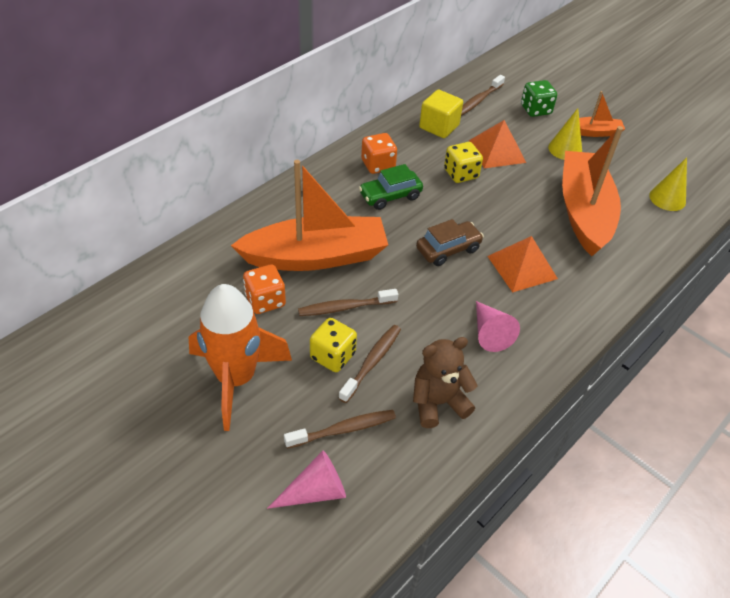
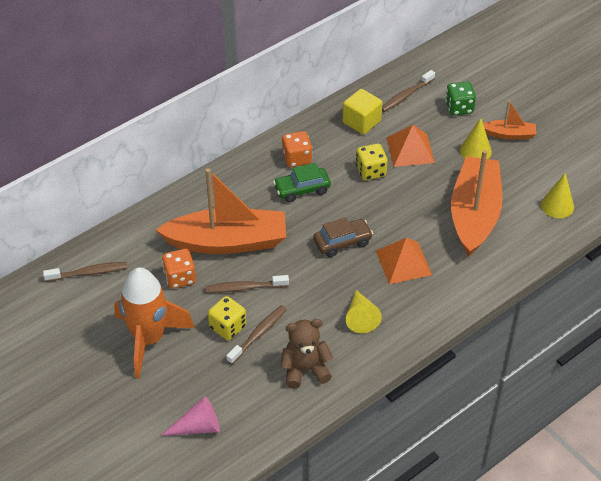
camera: 10 degrees right, 0 degrees up
brown toothbrush [284,410,396,449] -> brown toothbrush moved to [43,262,128,282]
pink cone [476,301,520,352] -> yellow cone [346,290,382,333]

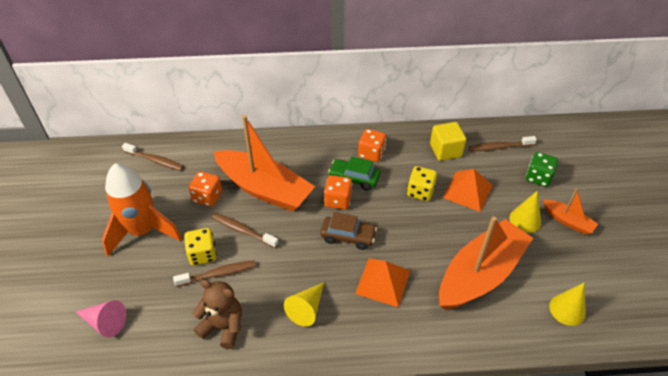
camera: 35 degrees right, 0 degrees up
none -> orange dice [324,175,352,209]

